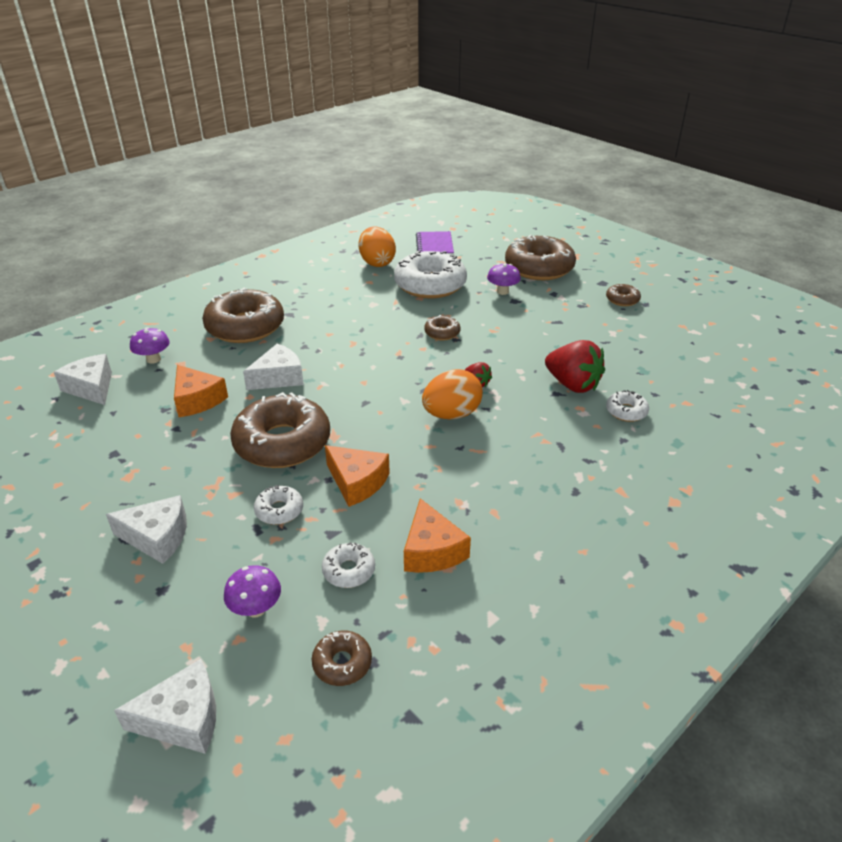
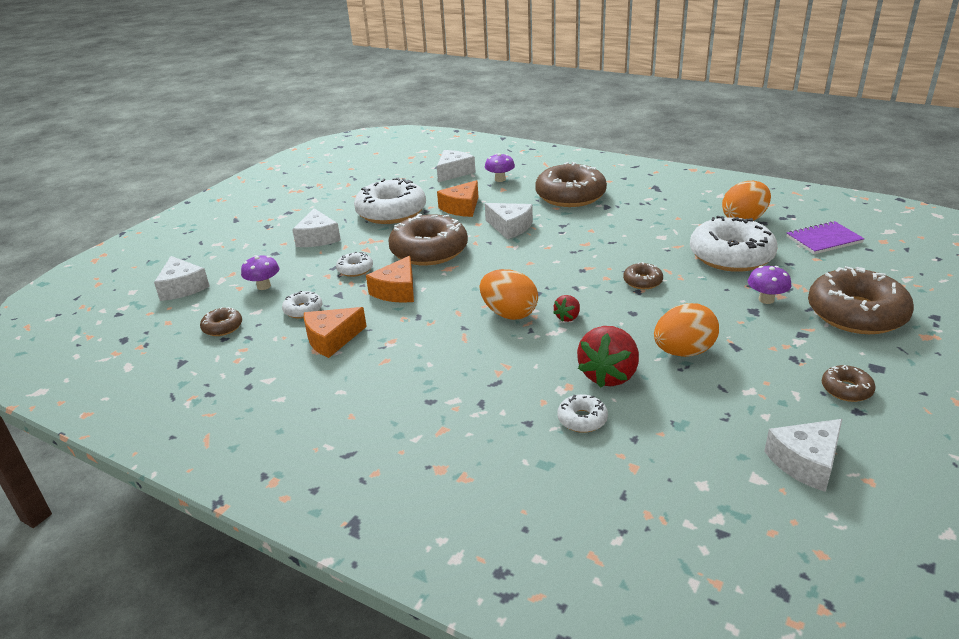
camera: 75 degrees right, 5 degrees down
none -> white donut [354,178,426,224]
none -> orange egg [654,303,719,357]
none -> white cheese [764,419,842,492]

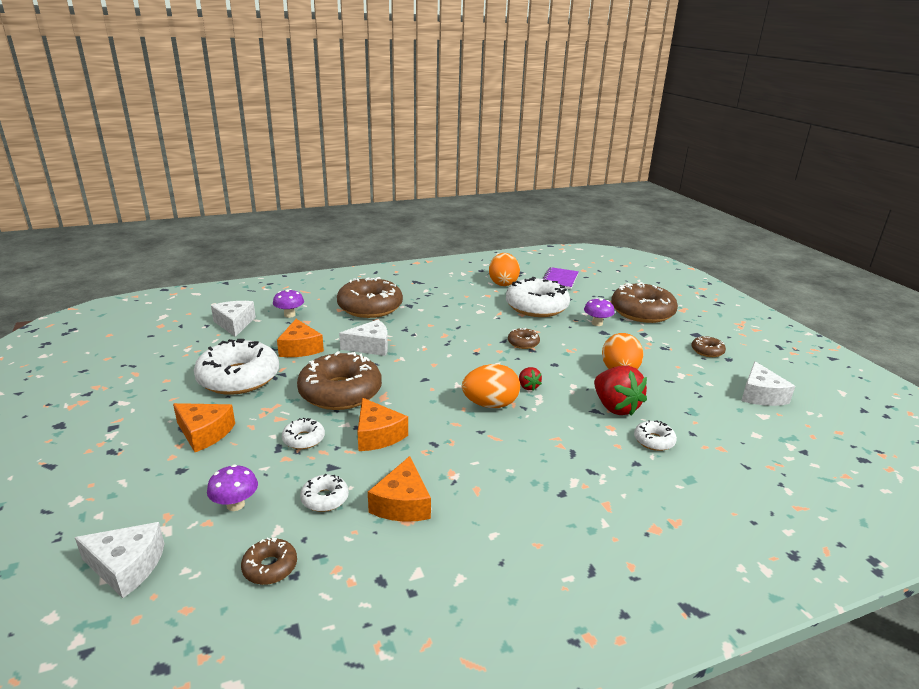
camera: 55 degrees left, 5 degrees down
white cheese [292,208,341,247] -> orange cheese [173,403,235,452]

